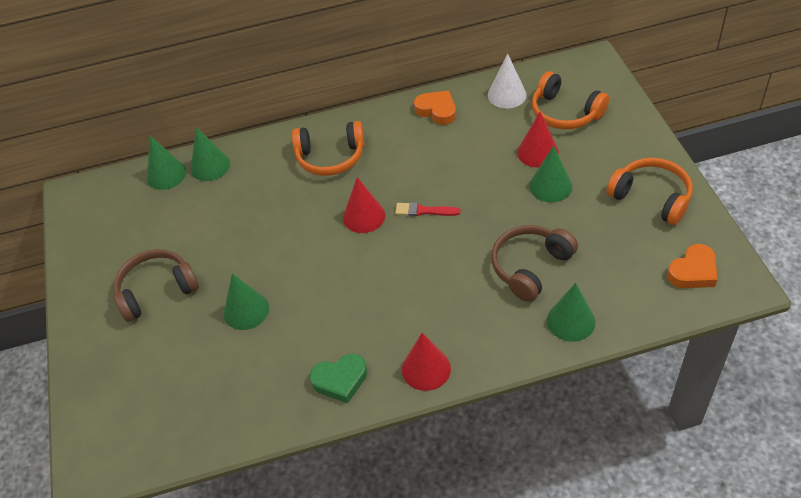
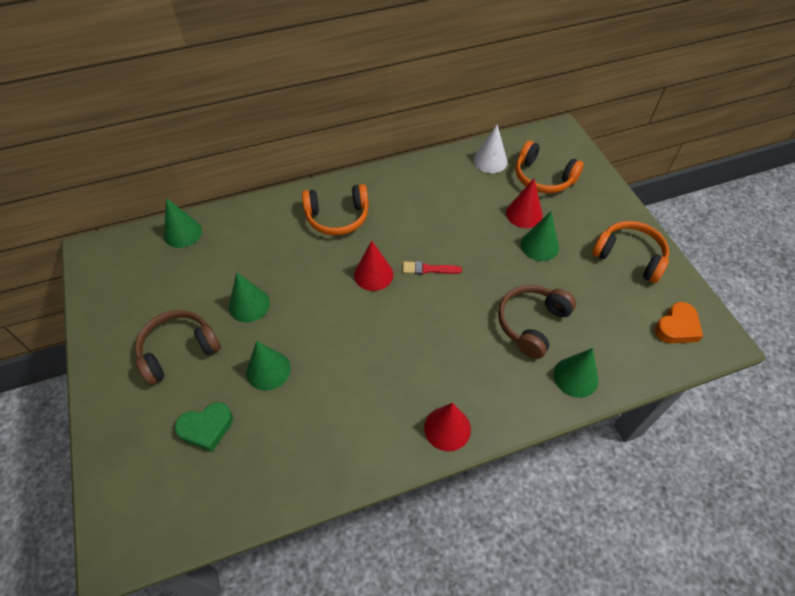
camera: 10 degrees left, 5 degrees up
green cone [191,127,230,181] -> green cone moved to [229,272,270,322]
green heart [310,353,367,403] -> green heart moved to [175,402,233,452]
orange heart [414,91,456,125] -> none

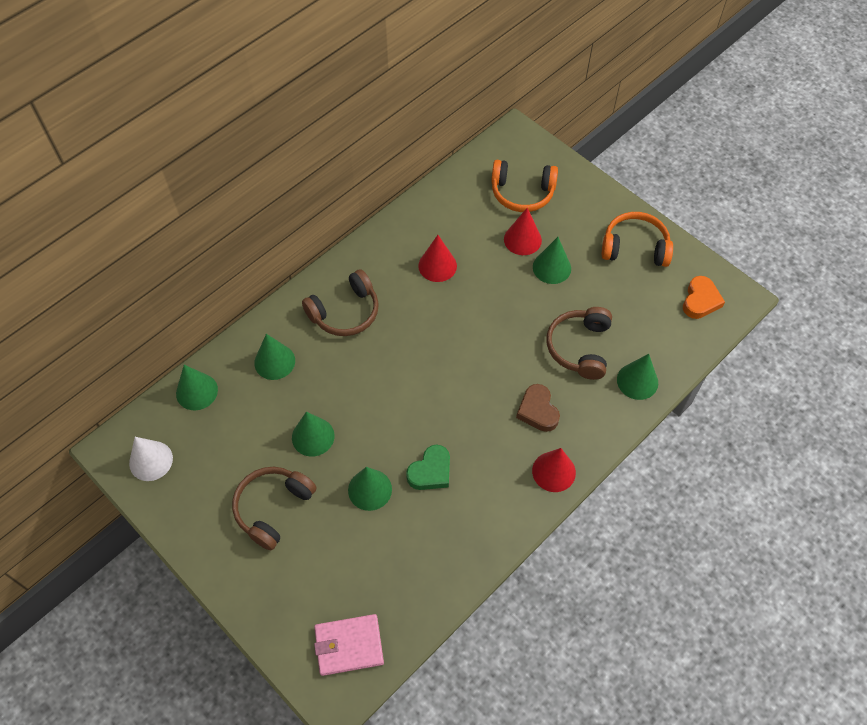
camera: 25 degrees left, 5 degrees up
green heart [175,402,233,452] -> green heart moved to [406,445,450,490]
orange headphones [302,184,369,235] -> brown headphones [302,269,379,336]
red cone [354,241,393,291] -> red cone moved to [418,235,457,282]
red brush [403,261,462,274] -> none
white cone [473,124,508,173] -> white cone moved to [129,437,173,481]
none -> green cone [254,334,295,380]
none -> pink wallet [314,614,384,676]
none -> brown heart [516,384,560,432]

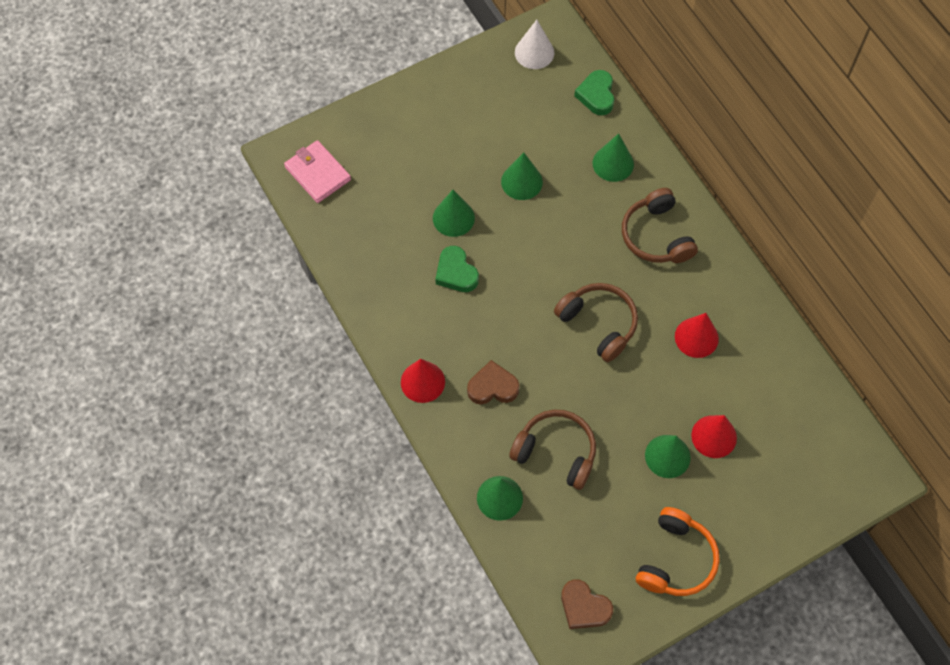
camera: 105 degrees right, 5 degrees up
green cone [176,365,218,410] -> green heart [574,70,614,115]
brown headphones [232,467,317,550] -> brown headphones moved to [554,283,638,362]
pink wallet [314,614,384,676] -> pink wallet turned 45 degrees counterclockwise [284,140,351,203]
orange headphones [491,160,558,212] -> none
orange heart [683,276,725,319] -> brown heart [561,579,613,629]

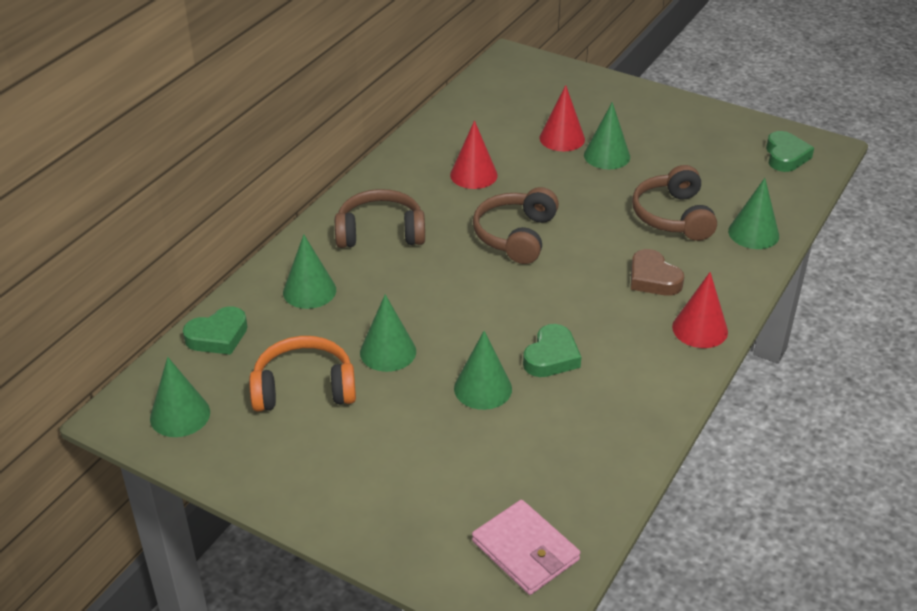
camera: 120 degrees left, 25 degrees down
pink wallet [284,140,351,203] -> pink wallet turned 60 degrees counterclockwise [472,500,580,595]
white cone [515,20,554,69] -> green cone [150,357,210,437]
brown heart [561,579,613,629] -> green heart [766,131,814,172]
brown headphones [622,188,698,263] -> brown headphones turned 135 degrees counterclockwise [335,189,425,248]
orange headphones [636,507,720,596] -> orange headphones moved to [249,336,356,412]

